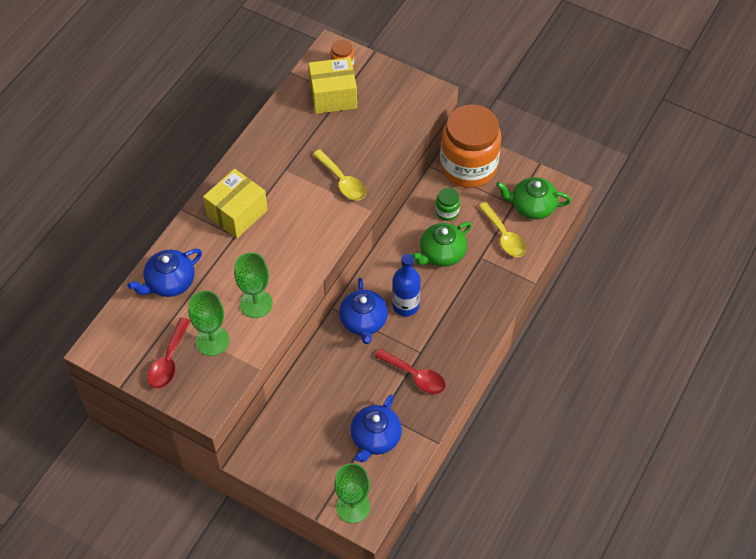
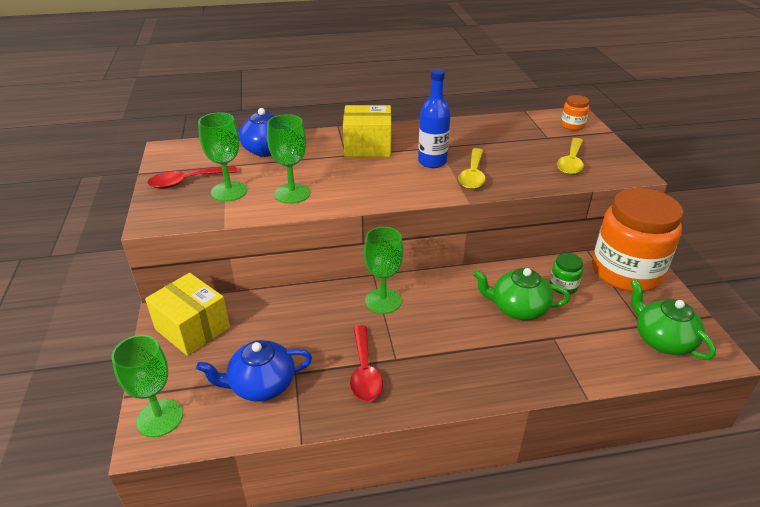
camera: 50 degrees right, 20 degrees down
yellow box [308,57,357,114] -> yellow box moved to [145,273,230,356]
blue teapot [339,278,388,344] -> green goblet [364,227,403,314]
blue bottle [392,254,421,316] -> blue bottle moved to [418,69,451,168]
yellow spoon [478,202,526,257] -> yellow spoon moved to [557,138,584,175]

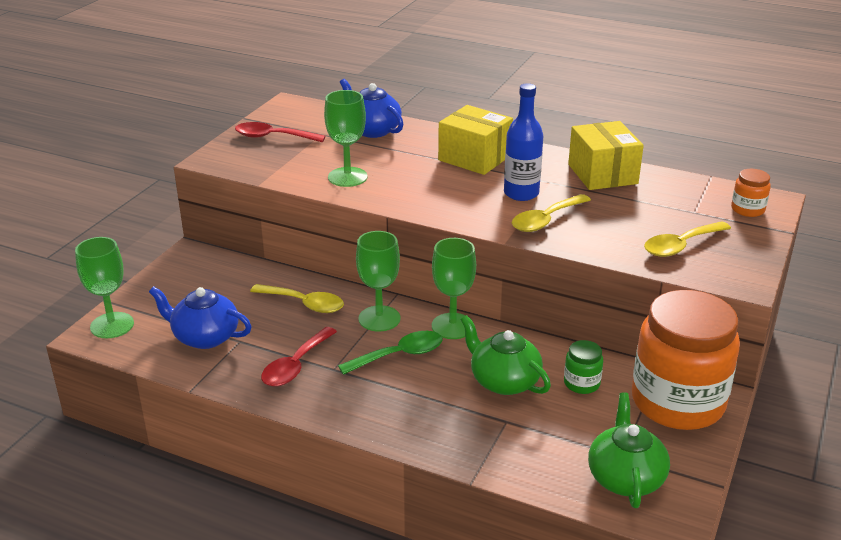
camera: 35 degrees right, 5 degrees down
yellow box [145,273,230,356] -> yellow box moved to [568,121,644,190]
green goblet [198,112,247,201] -> green goblet moved to [432,238,476,339]
none -> yellow spoon [250,284,344,313]
none -> green spoon [338,331,443,375]

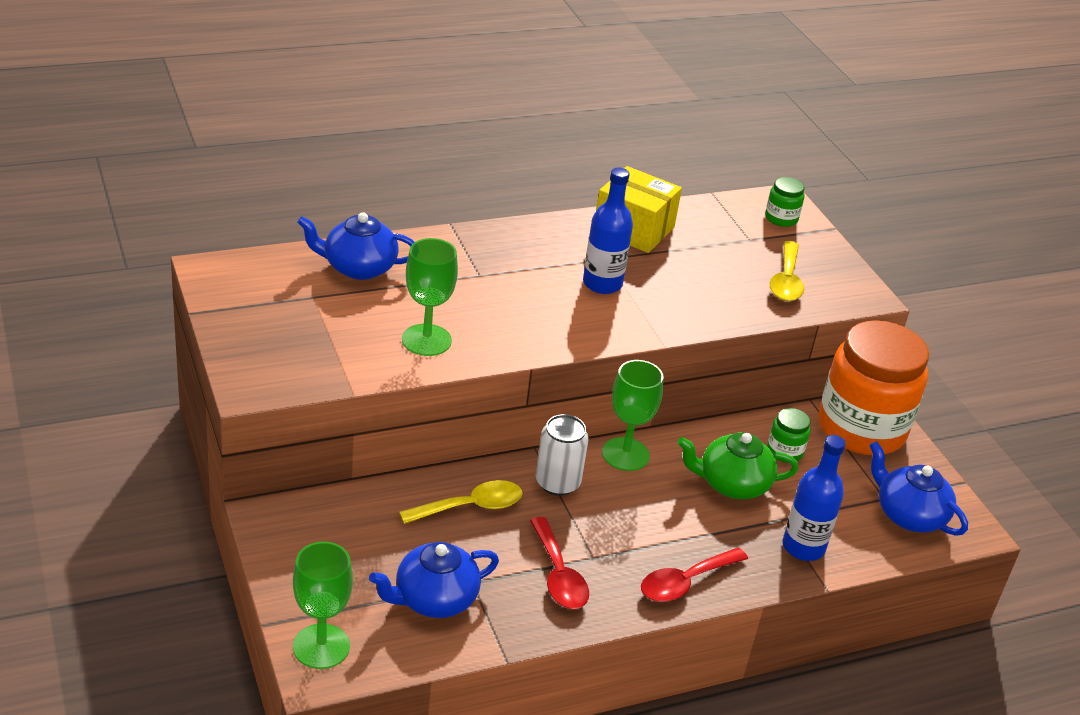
camera: 50 degrees left, 5 degrees up
red spoon [235,122,325,142] -> red spoon moved to [641,547,748,602]
green spoon [338,331,443,375] -> none
green goblet [356,231,400,331] -> white can [535,414,589,496]
yellow box [438,105,513,175] -> none
yellow spoon [512,194,591,232] -> none
green teapot [588,392,670,508] -> blue teapot [870,441,968,536]
orange jar [731,169,771,217] -> green jar [765,177,804,227]
none -> blue bottle [782,435,846,561]

